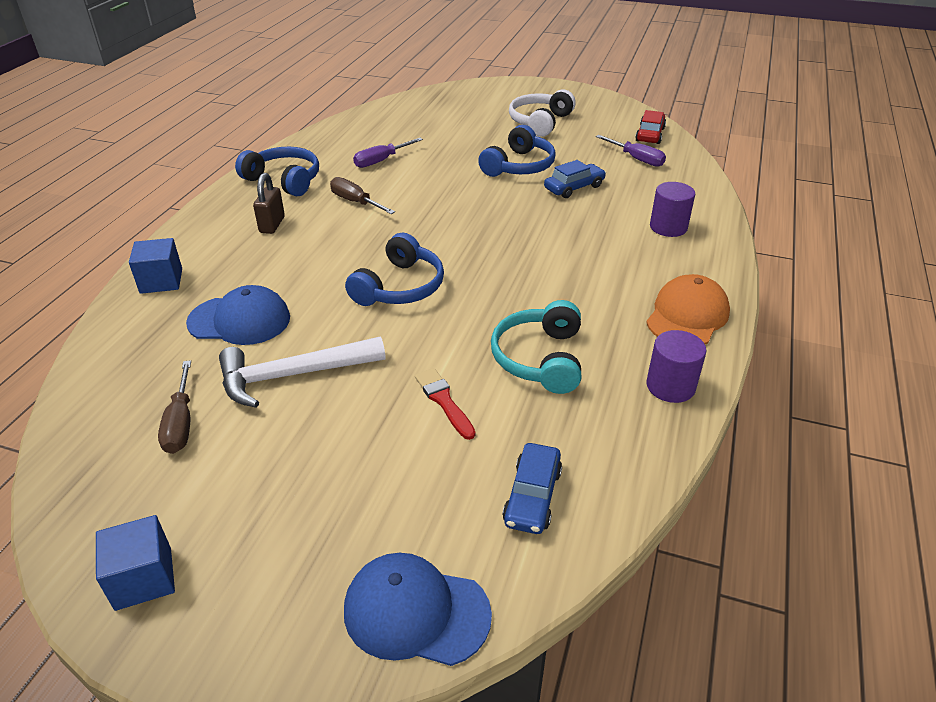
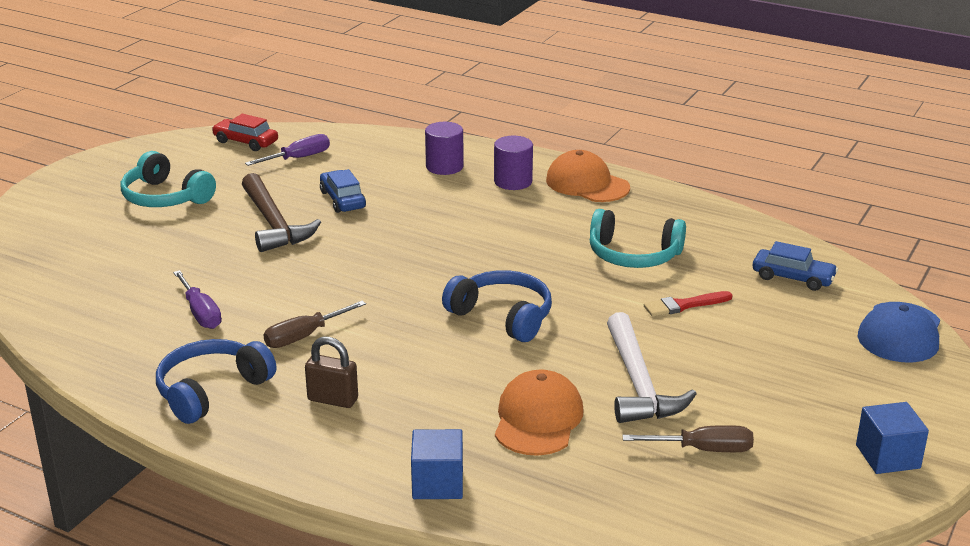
camera: 80 degrees left, 10 degrees down
blue cap [186,285,290,345] -> orange cap [495,369,584,456]
blue headphones [478,125,556,177] -> brown hammer [242,173,321,252]
white headphones [509,89,576,137] -> turquoise headphones [121,151,216,207]
purple cylinder [646,330,706,403] -> purple cylinder moved to [494,136,533,190]

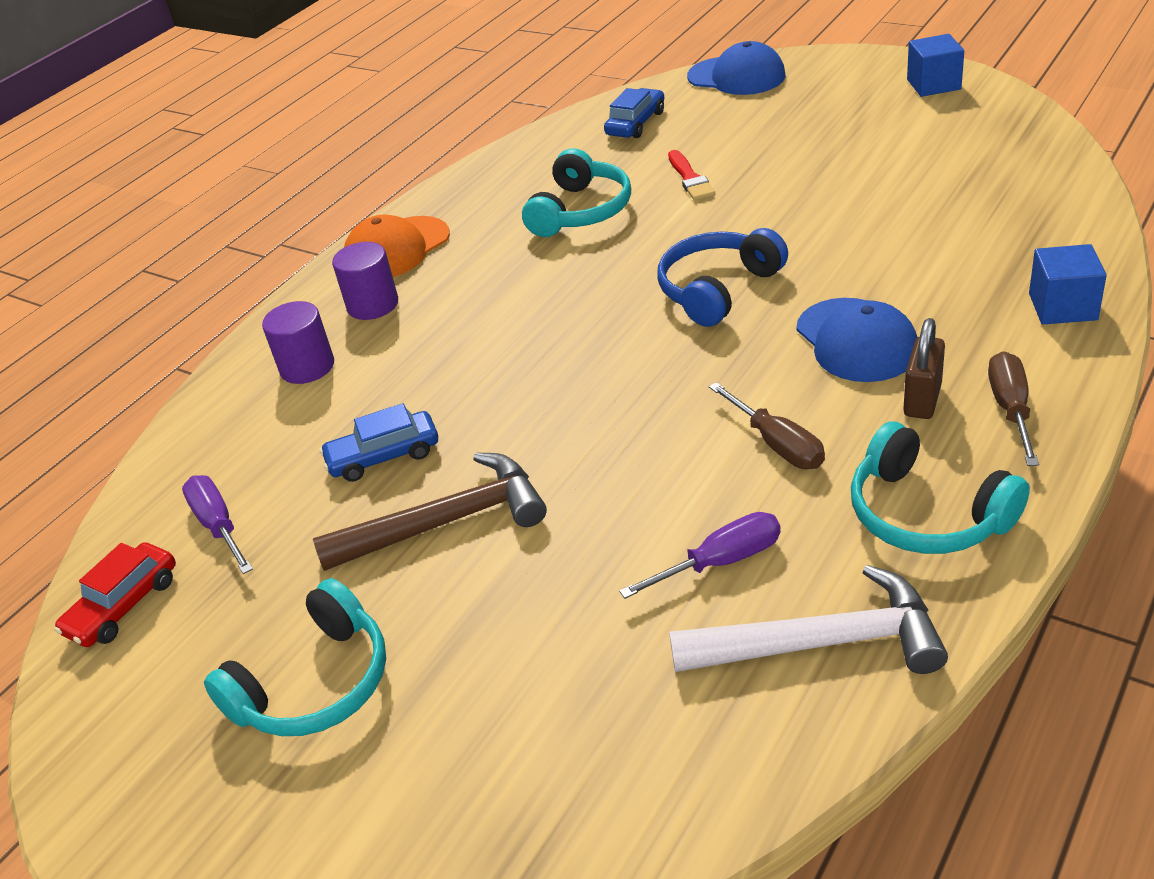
camera: 80 degrees left, 10 degrees up
blue headphones [156,339,276,424] -> turquoise headphones [851,422,1030,554]
orange cap [495,369,584,456] -> none
white hammer [607,312,697,423] -> white hammer moved to [669,565,948,674]
brown screwdriver [622,425,754,452] -> brown screwdriver moved to [988,351,1039,466]
none -> blue cap [796,298,917,382]

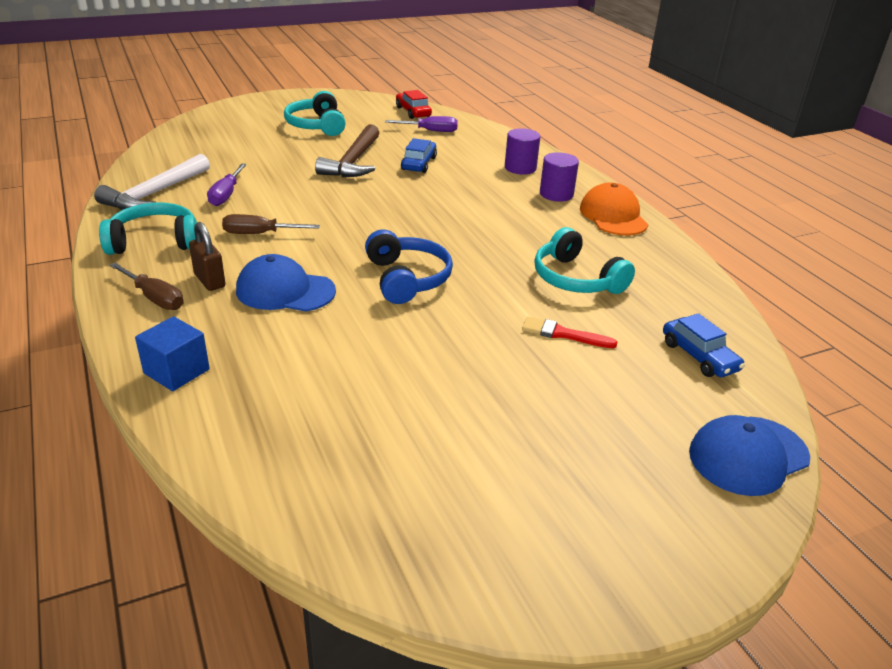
camera: 115 degrees right, 5 degrees down
blue cube [907,34,964,97] -> none

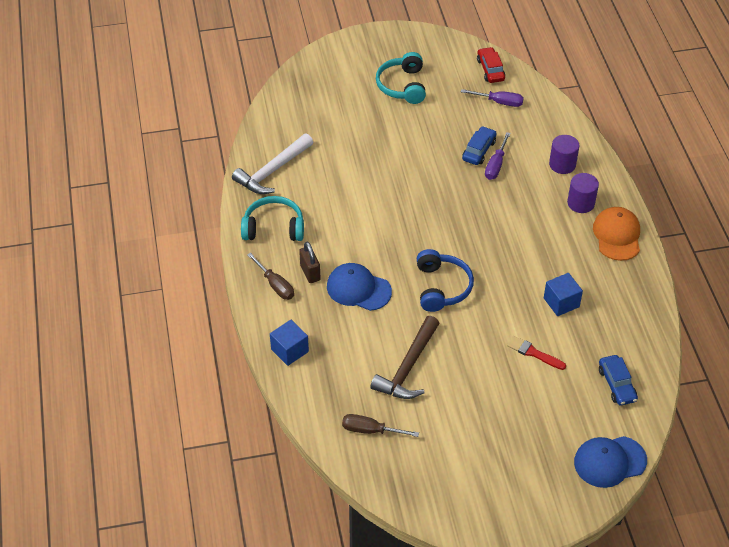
camera: 15 degrees right, 15 degrees up
purple screwdriver [207,163,247,206] -> purple screwdriver moved to [485,132,511,180]
brown screwdriver [222,214,320,234] -> brown screwdriver moved to [342,414,419,437]
brown hammer [315,124,379,177] -> brown hammer moved to [370,316,440,399]
turquoise headphones [534,227,635,294] -> blue cube [544,273,583,316]

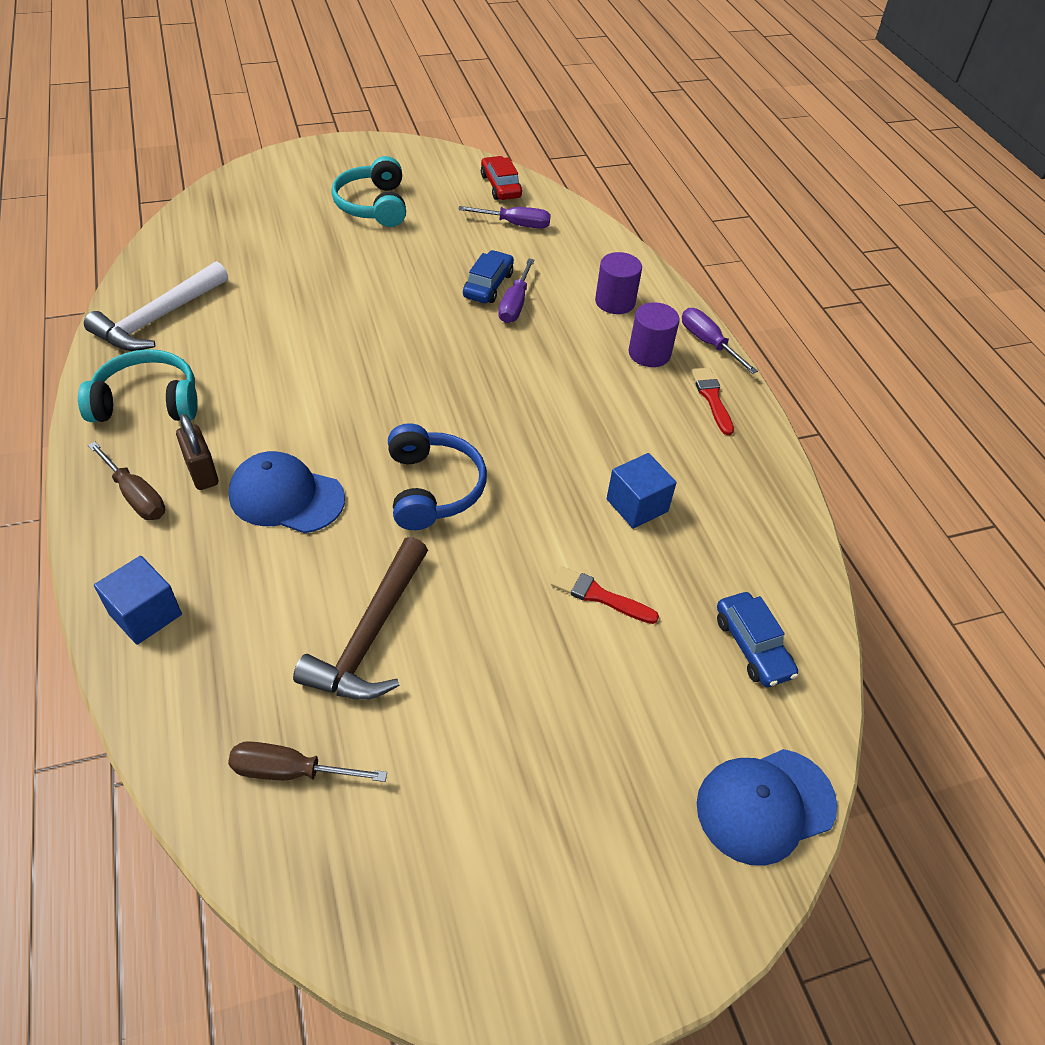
camera: 10 degrees left, 0 degrees up
orange cap [593,207,640,261] -> red brush [691,368,734,435]
none -> purple screwdriver [682,308,758,374]

